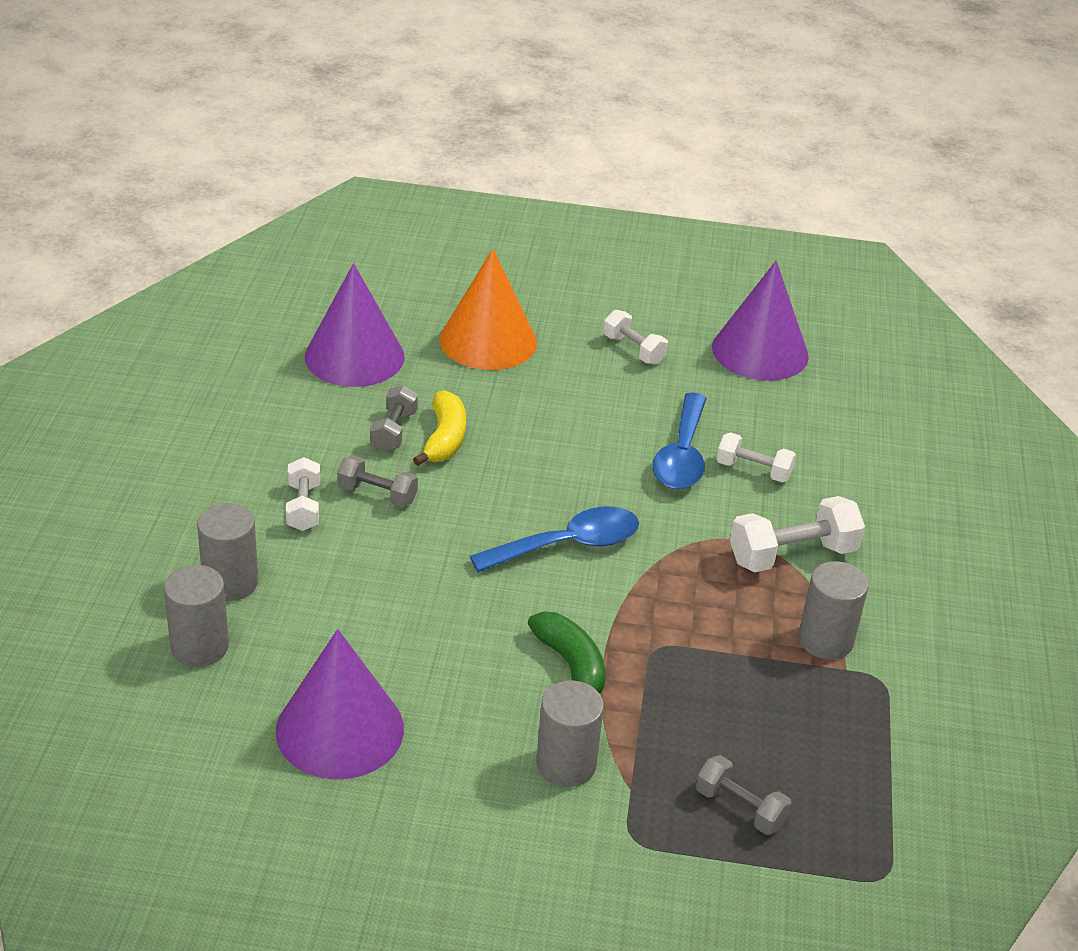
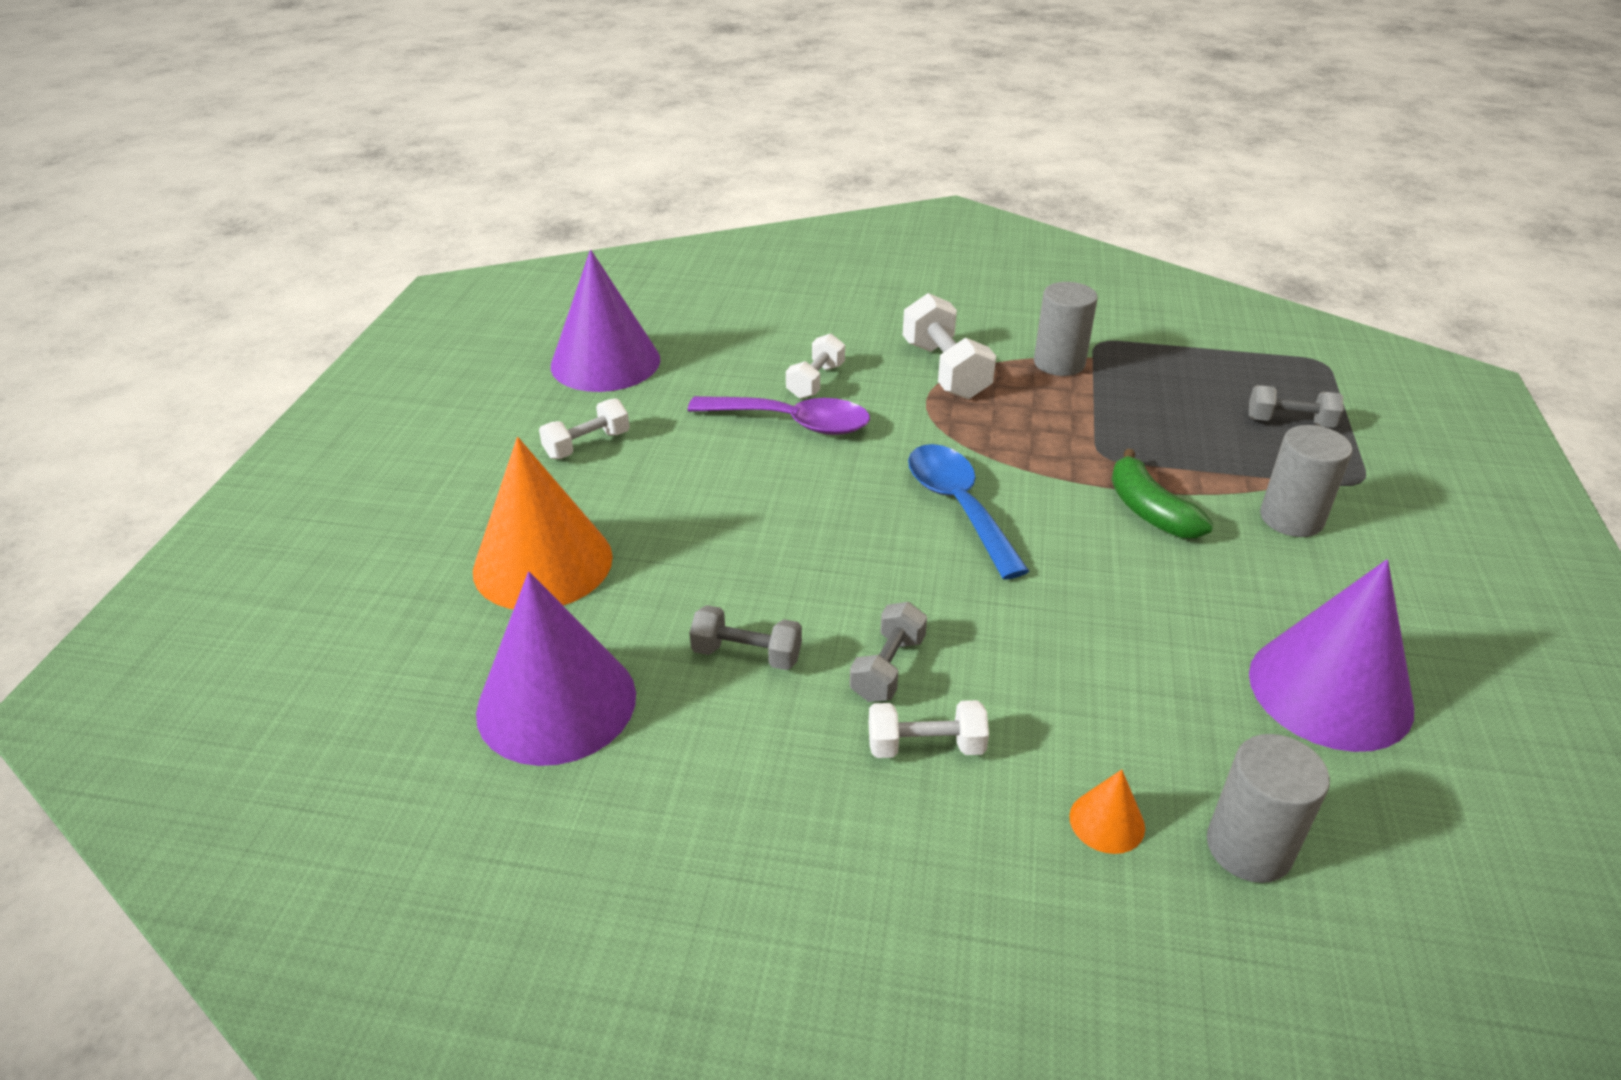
camera: 85 degrees left, 0 degrees up
grey cylinder [197,503,258,601] -> orange cone [1069,769,1145,854]
yellow banana [413,390,466,466] -> none
green banana [528,612,606,694] -> green banana turned 90 degrees counterclockwise [1111,449,1213,539]
blue spoon [652,393,707,489] -> purple spoon [688,396,870,435]
grey dumbbell [696,755,792,835] -> grey dumbbell turned 60 degrees clockwise [1249,385,1343,428]

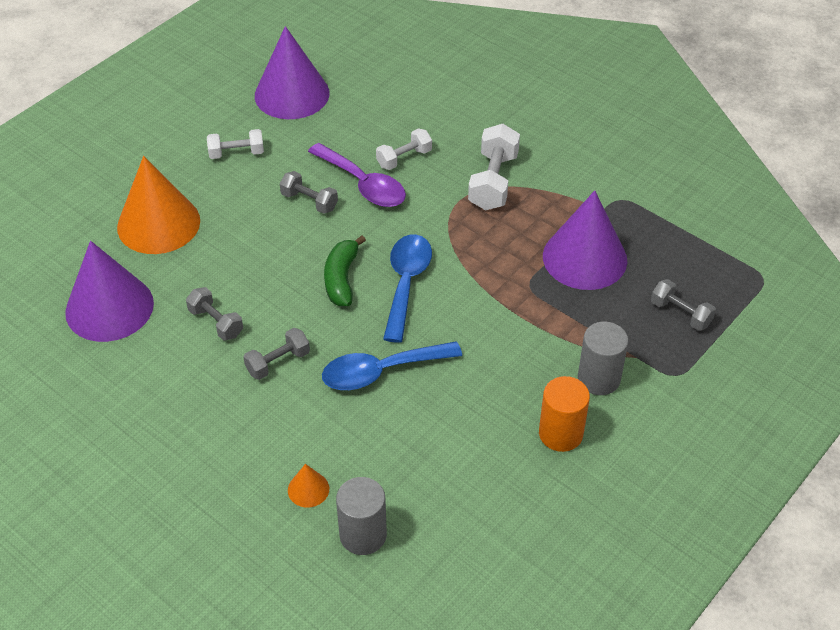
camera: 30 degrees right, 10 degrees up
white dumbbell [869,700,989,758] -> none
grey cylinder [1034,282,1098,376] -> none
green banana [1111,449,1213,539] -> green banana moved to [324,235,366,306]
purple cone [1249,559,1414,752] -> purple cone moved to [543,191,627,290]
none -> grey dumbbell [280,171,338,214]
none -> blue spoon [322,341,462,390]
none -> orange cylinder [539,376,590,452]

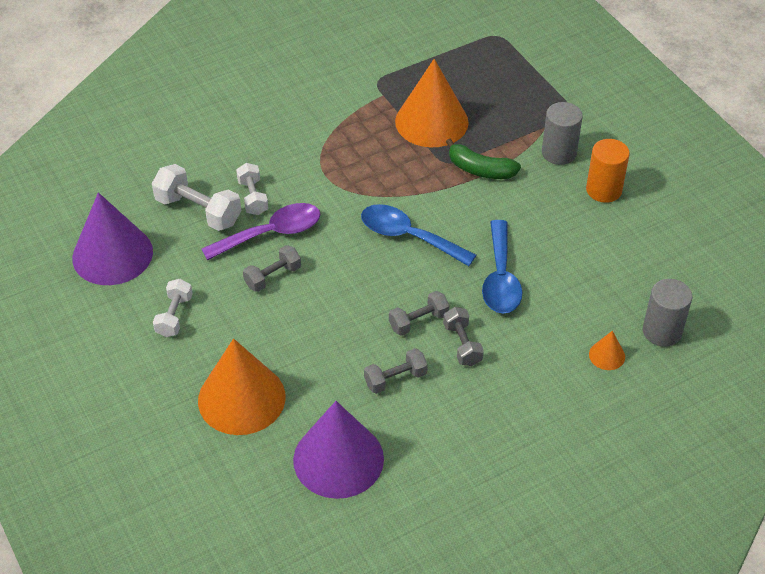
camera: 70 degrees left, 0 degrees up
green banana [324,235,366,306] -> green banana moved to [446,139,521,179]
white dumbbell [468,124,520,210] -> white dumbbell moved to [152,164,241,231]
purple cone [543,191,627,290] -> orange cone [395,59,468,147]
grey dumbbell [651,279,716,331] -> grey dumbbell moved to [389,291,450,336]

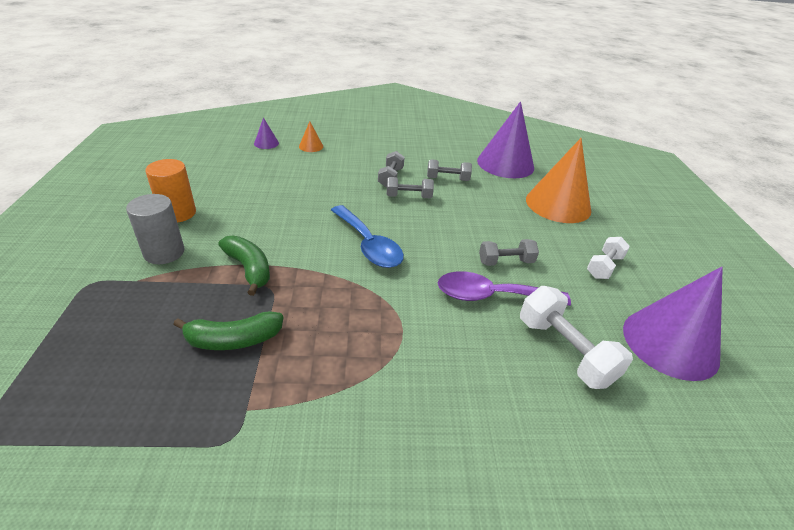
camera: 155 degrees left, 10 degrees down
white dumbbell [236,163,268,215] -> none
orange cone [395,59,468,147] -> green banana [173,311,283,350]
blue spoon [482,220,522,314] -> none
grey cylinder [643,279,692,347] -> purple cone [254,117,279,149]

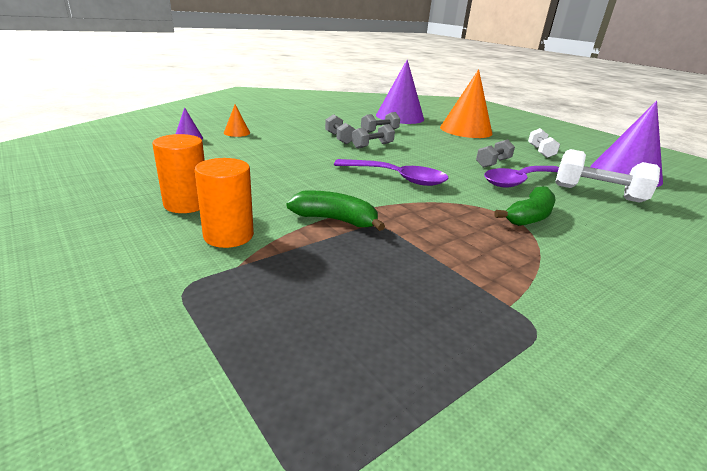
camera: 35 degrees left, 10 degrees down
grey cylinder [126,194,185,264] -> orange cylinder [194,158,254,248]
green banana [173,311,283,350] -> green banana moved to [494,186,556,226]
blue spoon [331,205,404,268] -> purple spoon [334,159,448,186]

